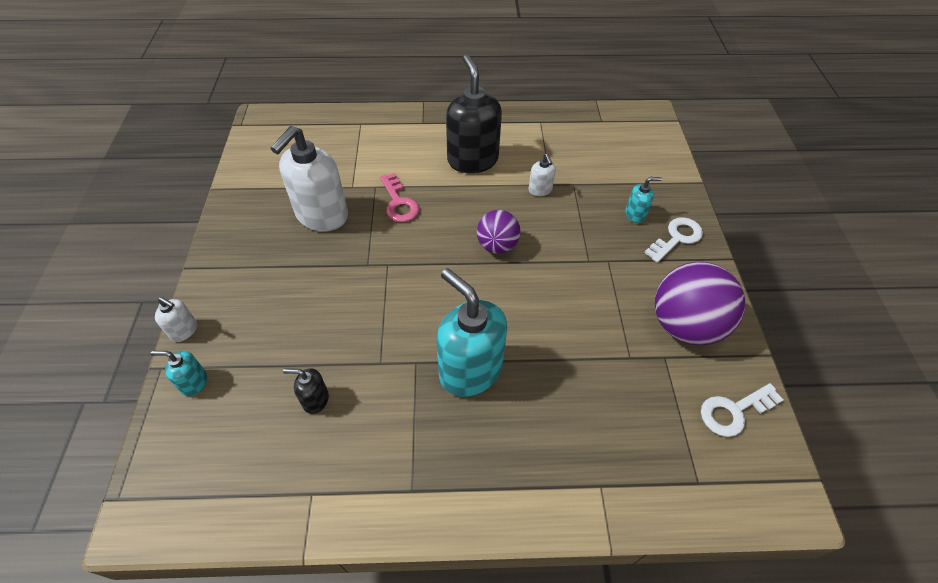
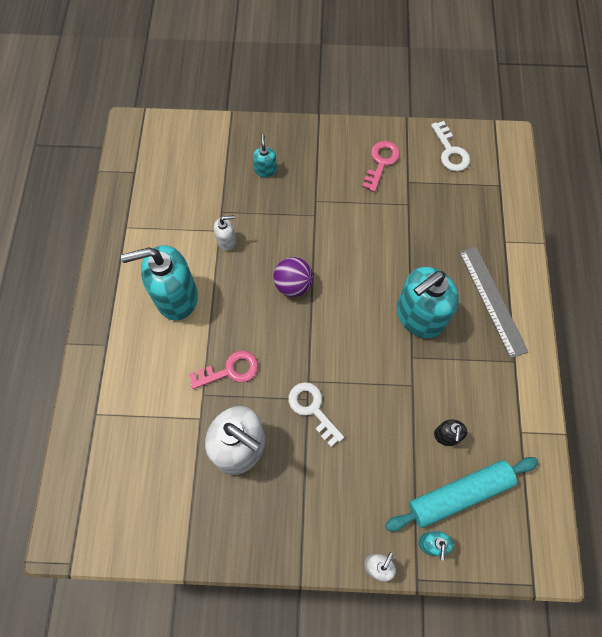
camera: 85 degrees left, 15 degrees up
black soap dispenser [446,55,502,173] -> turquoise soap dispenser [121,245,198,320]
white key [645,217,703,263] -> white key moved to [288,382,344,447]
purple ball [655,262,745,346] -> pink key [362,141,400,192]
none -> turquoise rolling pin [385,457,538,531]
none -> grey ruler [459,247,529,358]

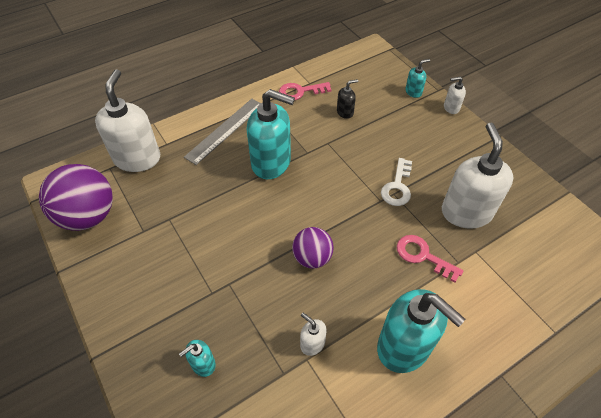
camera: 125 degrees left, 15 degrees down
pink key [362,141,400,192] -> pink key moved to [279,82,331,100]
turquoise rolling pin [385,457,538,531] -> none
white key [431,121,470,171] -> purple ball [39,164,113,231]
none -> white soap dispenser [95,69,160,172]

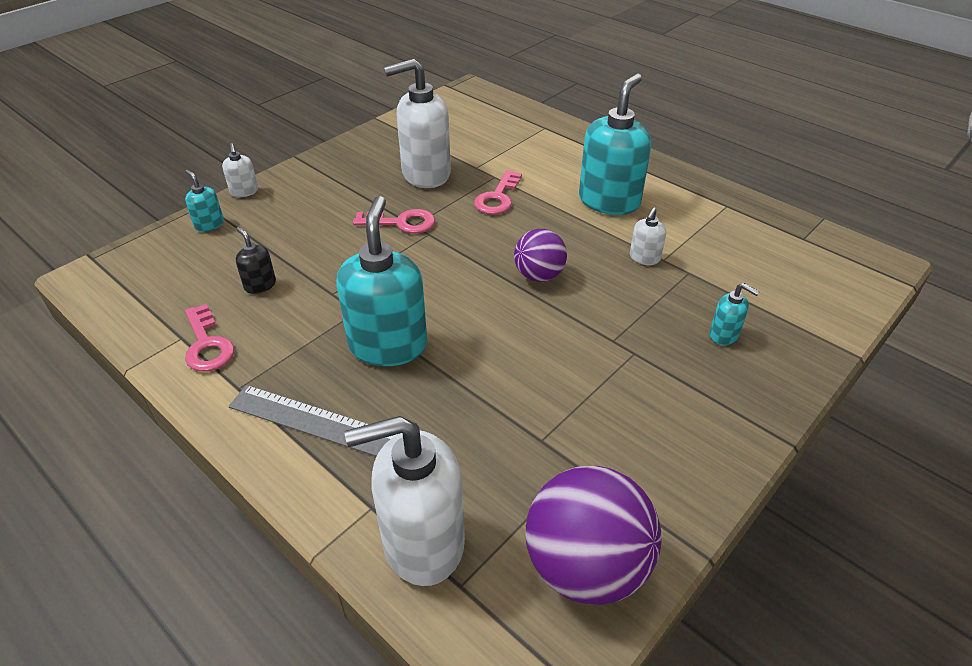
camera: 105 degrees left, 10 degrees down
white key [381,158,412,206] -> pink key [353,209,435,233]

